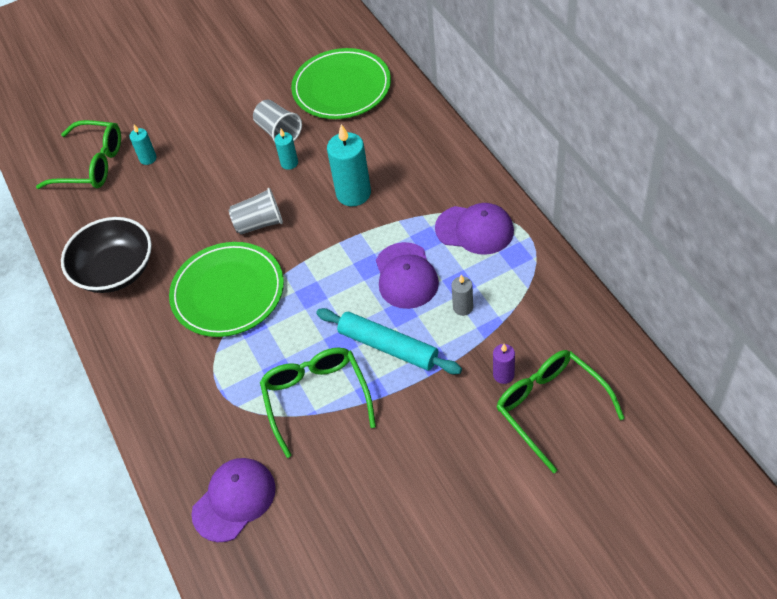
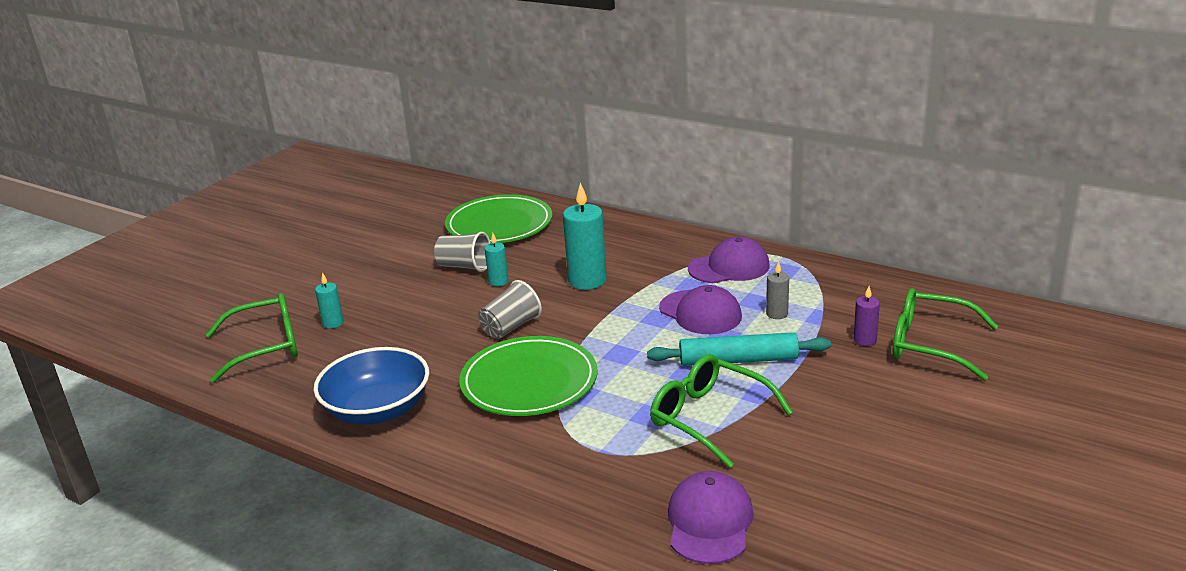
camera: 35 degrees left, 25 degrees down
black bowl [61,217,152,293] -> blue bowl [314,347,429,425]

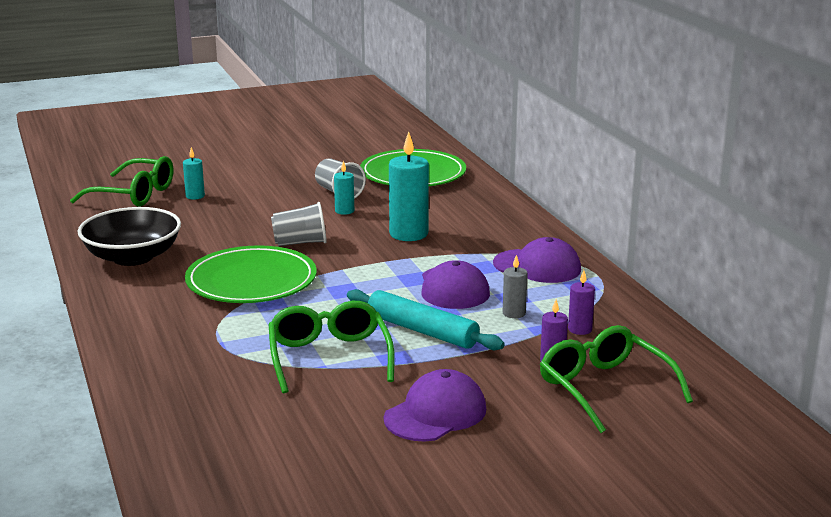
camera: 35 degrees right, 5 degrees down
blue bowl [314,347,429,425] -> black bowl [78,207,181,266]
purple cap [668,471,754,564] -> purple cap moved to [384,369,486,442]
none -> purple candle [568,270,595,335]

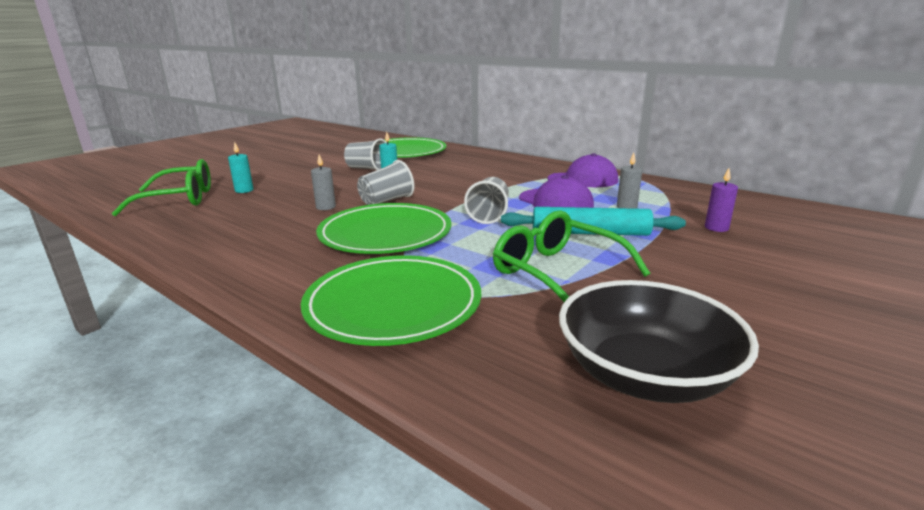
camera: 30 degrees left, 0 degrees up
black bowl [78,207,181,266] -> black bowl moved to [559,280,759,403]
purple cap [384,369,486,442] -> none
turquoise candle [389,131,429,241] -> none
green glasses [540,325,693,433] -> none
purple candle [568,270,595,335] -> none
none -> green plate [301,255,481,346]
none -> grey candle [311,154,336,210]
none -> grey cup [464,177,509,224]

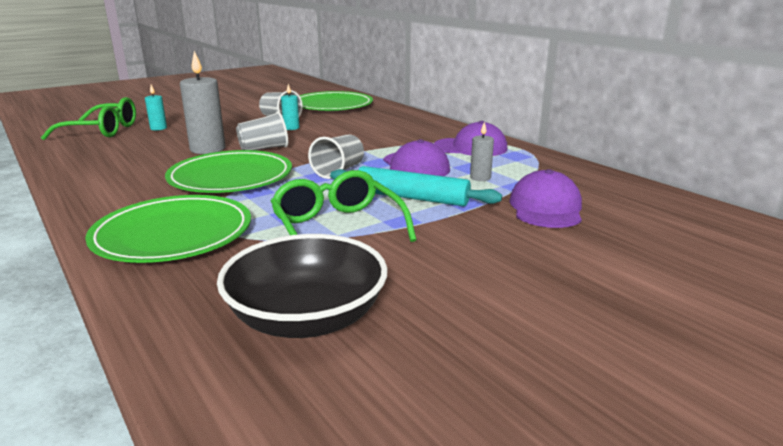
camera: 15 degrees right, 0 degrees up
grey candle [311,154,336,210] -> grey candle [180,51,225,154], size x1.91
purple candle [705,168,738,232] -> purple cap [509,169,582,228]

